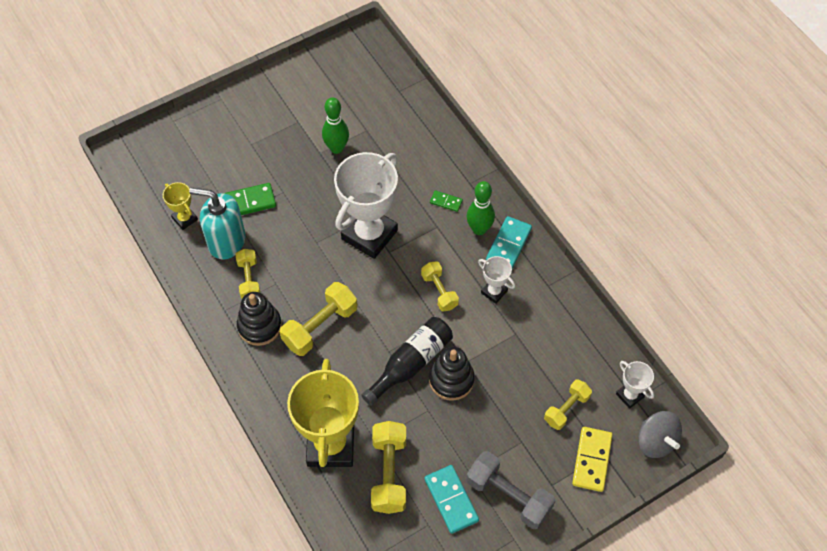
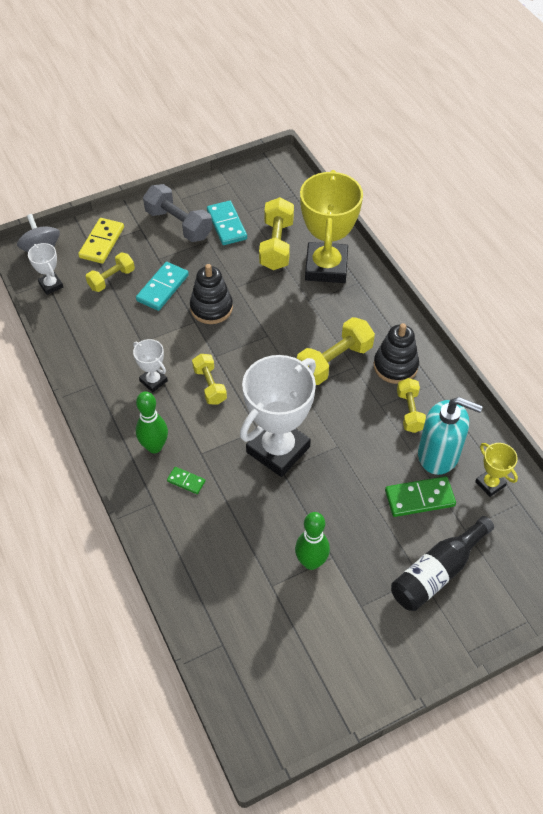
camera: 175 degrees left, 5 degrees down
black bottle [361,317,453,406] -> black bottle moved to [391,516,494,611]
turquoise domino [486,216,532,269] -> turquoise domino moved to [136,262,189,311]

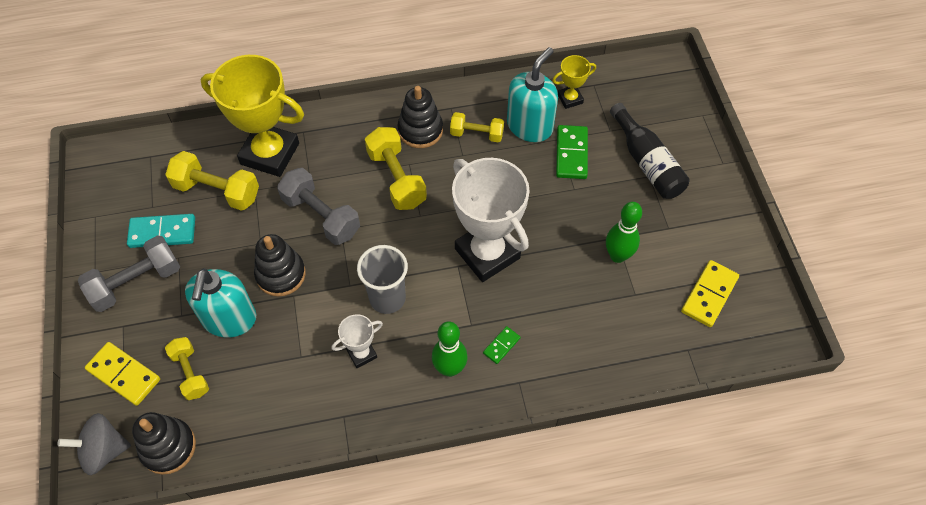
camera: 75 degrees left, 5 degrees up
white trophy [28,243,63,295] -> black stacking toy [132,412,196,475]
turquoise domino [136,262,189,311] -> turquoise soap dispenser [185,268,256,337]
yellow dumbbell [192,354,227,405] -> grey cup [357,245,408,314]
none -> grey dumbbell [277,168,360,245]
none -> yellow domino [681,260,739,327]

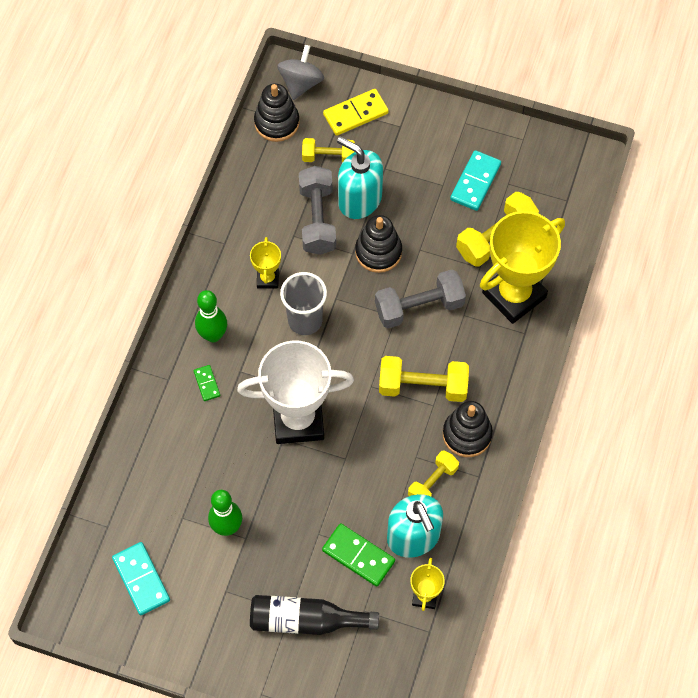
camera: 120 degrees right, 5 degrees up
grey dumbbell [78,235,180,312] -> grey dumbbell moved to [299,166,336,255]
white trophy [331,314,383,368] -> yellow trophy [250,237,281,288]
yellow domino [681,260,739,327] -> turquoise domino [112,542,170,615]

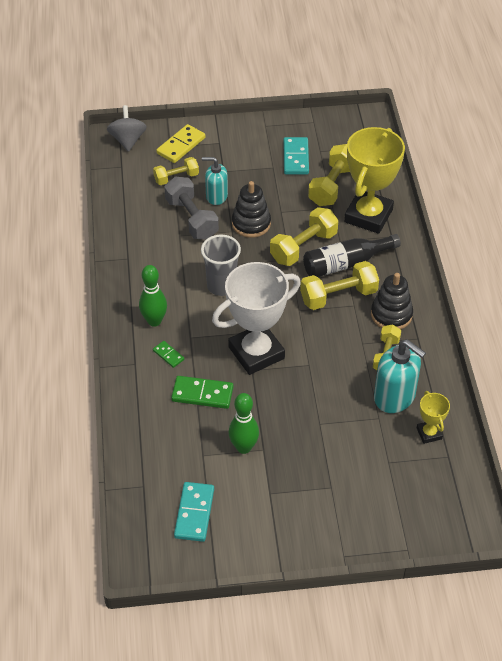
camera: 25 degrees left, 15 degrees down
turquoise domino [112,542,170,615] -> turquoise domino turned 60 degrees clockwise [174,482,214,542]
yellow trophy [250,237,281,288] -> none
black bottle [250,595,379,635] -> black bottle moved to [303,234,401,277]
black stacking toy [254,83,300,142] -> none
green domino [322,523,395,587] -> green domino moved to [171,376,234,409]
turquoise soap dispenser [337,137,383,219] -> turquoise soap dispenser [202,157,228,205], size x0.65
grey dumbbell [375,270,466,328] -> yellow dumbbell [270,207,339,266]

